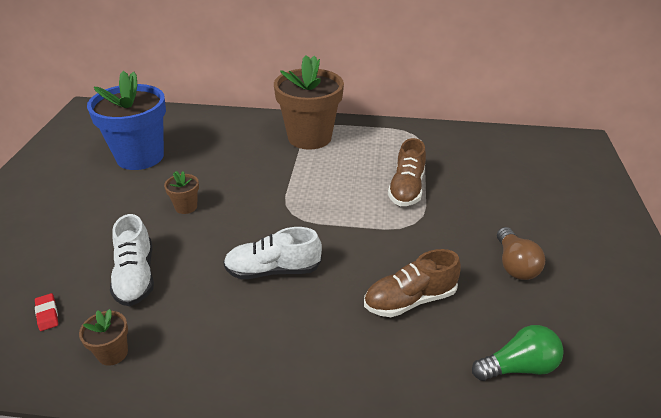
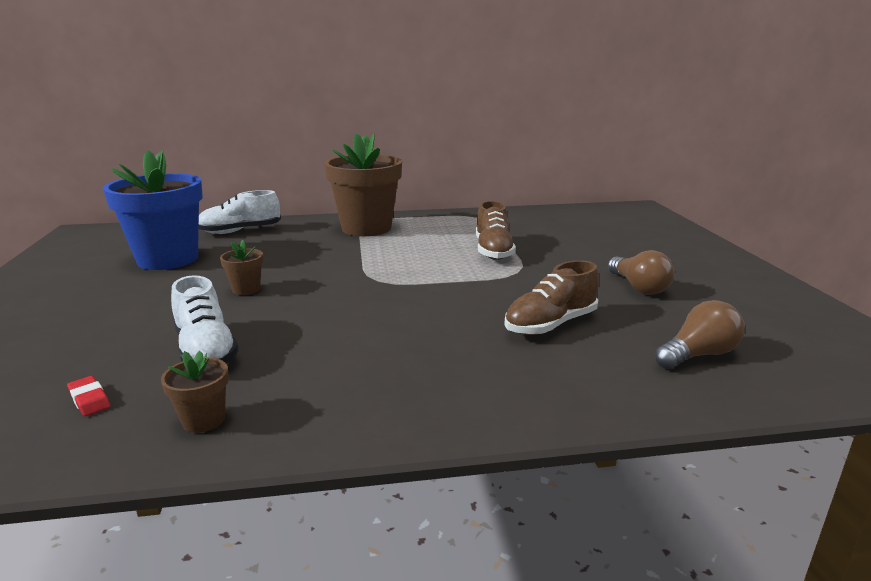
camera: 15 degrees left, 15 degrees down
white shoe [223,227,322,279] -> white shoe moved to [199,190,281,234]
green light bulb [472,325,564,381] -> brown light bulb [654,300,745,369]

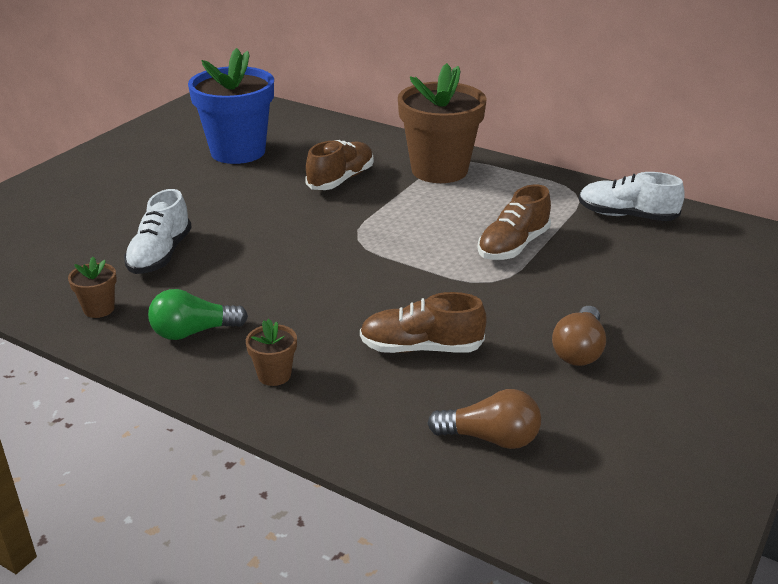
camera: 40 degrees right, 10 degrees up
red eraser [67,376,110,416] -> none
white shoe [199,190,281,234] -> white shoe moved to [579,172,685,221]
brown flower pot [220,240,263,295] -> brown flower pot moved to [246,319,297,386]
none -> green light bulb [148,289,248,340]
none -> brown shoe [305,140,374,190]

